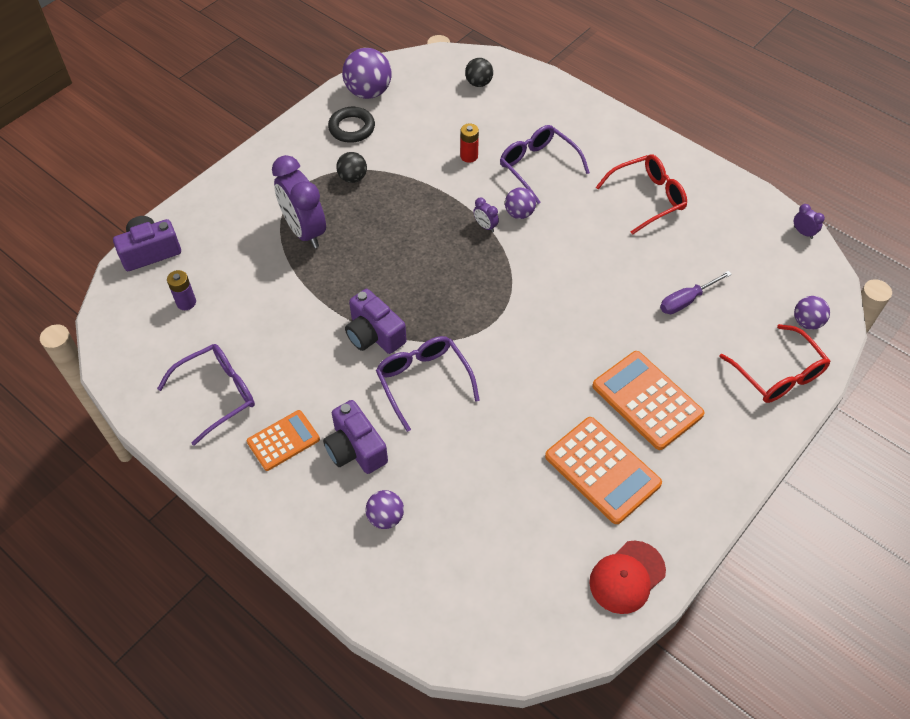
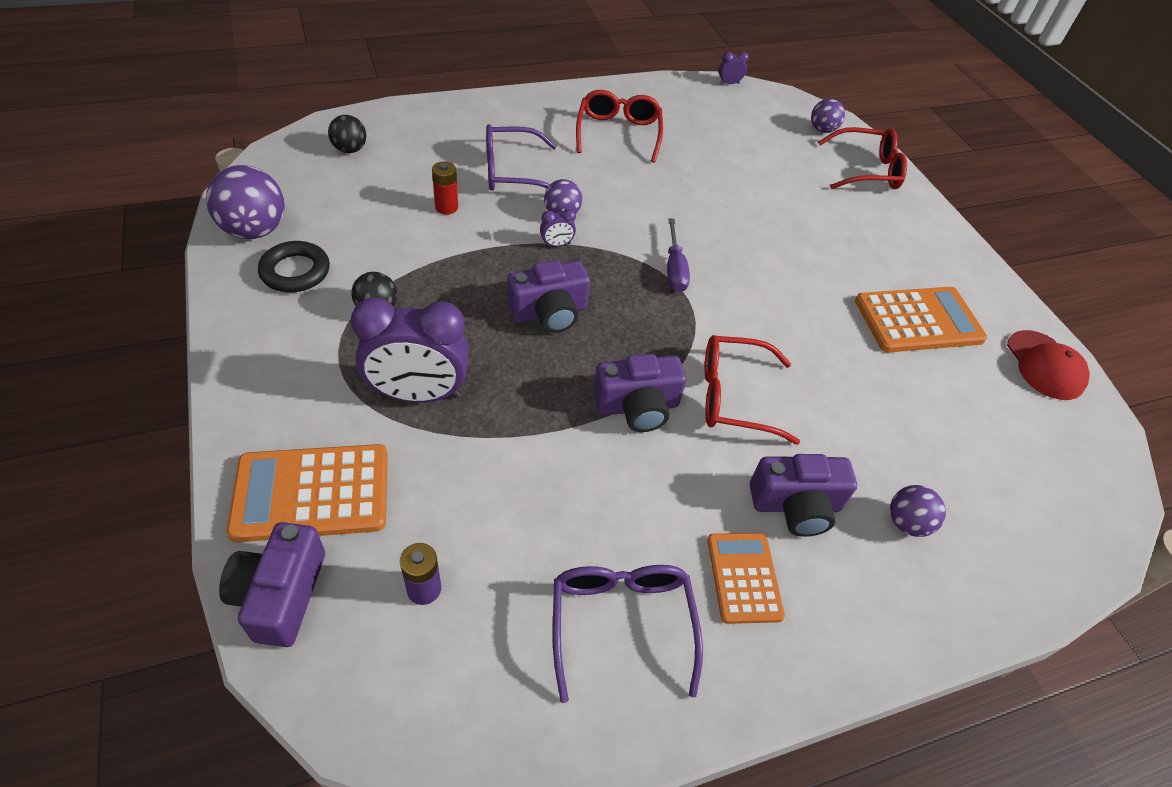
camera: 65 degrees left, 5 degrees down
purple glasses [376,336,480,432] -> red glasses [705,335,800,445]
orange calculator [592,351,705,450] -> orange calculator moved to [227,444,388,542]
purple screwdriver [660,271,732,314] -> purple screwdriver moved to [667,218,690,292]
none -> purple camera [507,260,590,333]

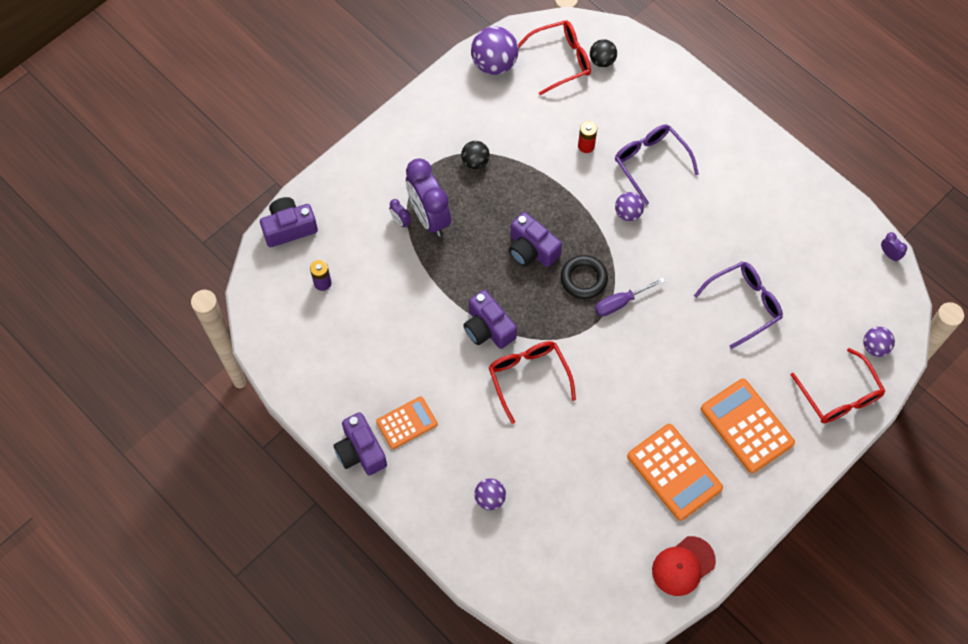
camera: 70 degrees right, 15 degrees up
orange calculator [227,444,388,542] -> orange calculator moved to [701,379,795,473]
black ring [258,241,330,292] -> black ring moved to [561,255,608,299]
purple clock [540,209,576,247] -> purple clock moved to [389,199,411,228]
purple glasses [553,565,703,703] -> purple glasses moved to [694,262,783,349]
red glasses [576,90,663,163] -> red glasses moved to [518,21,591,95]
purple camera [750,454,857,537] -> purple camera moved to [333,412,387,476]

